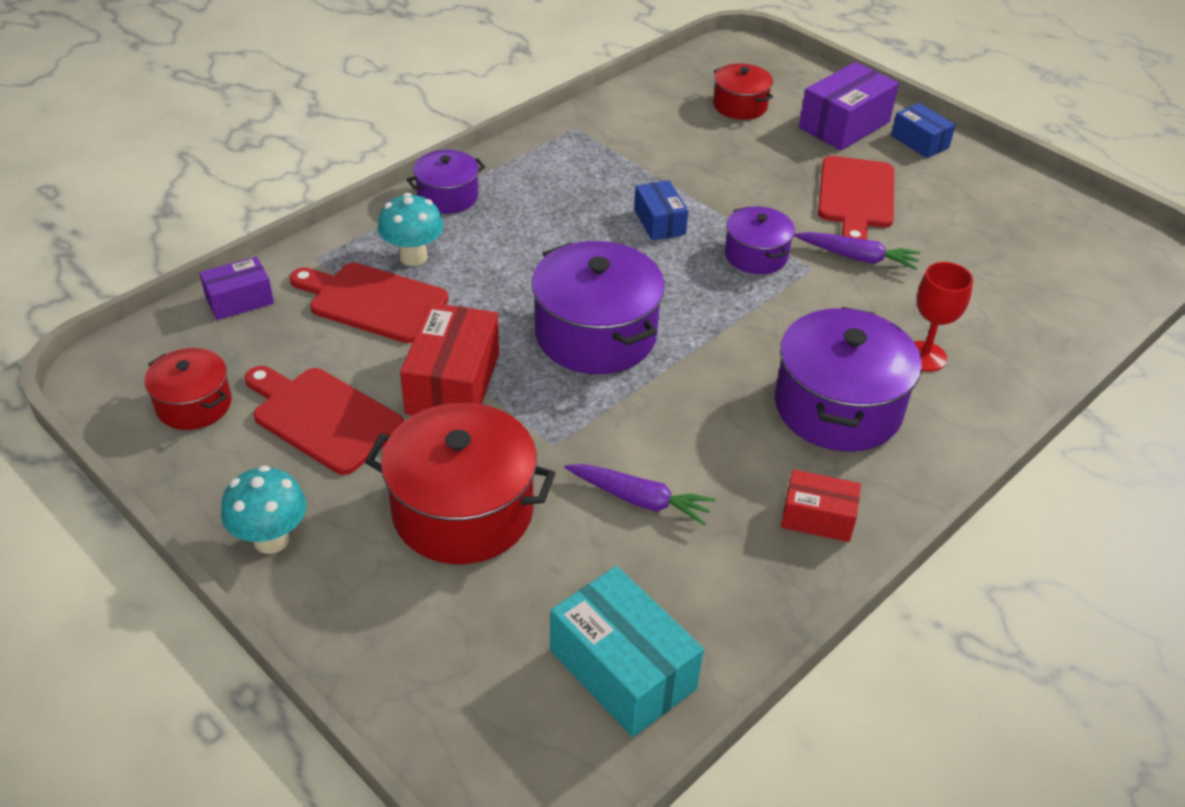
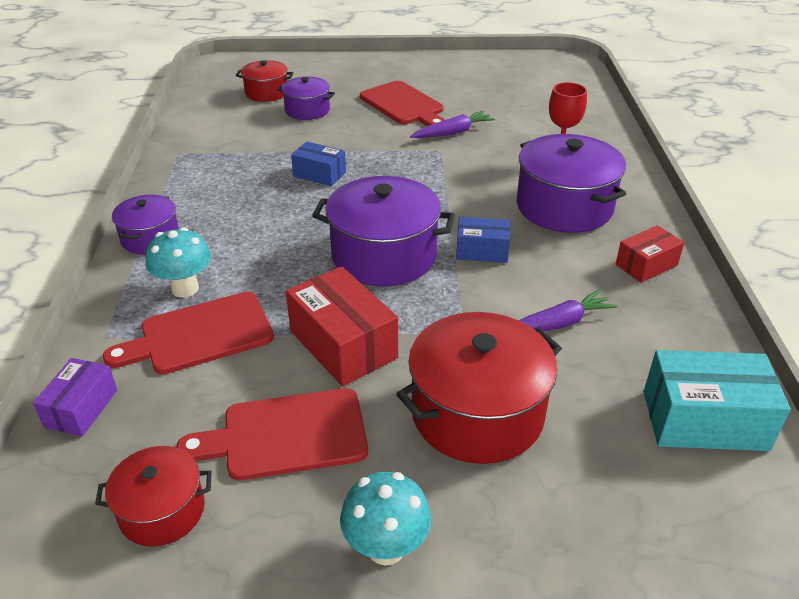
camera: 45 degrees left, 5 degrees down
purple pot [725,206,795,274] -> purple pot moved to [277,77,335,120]
purple box [799,62,899,150] -> none
blue box [891,103,956,158] -> blue box moved to [456,217,511,263]

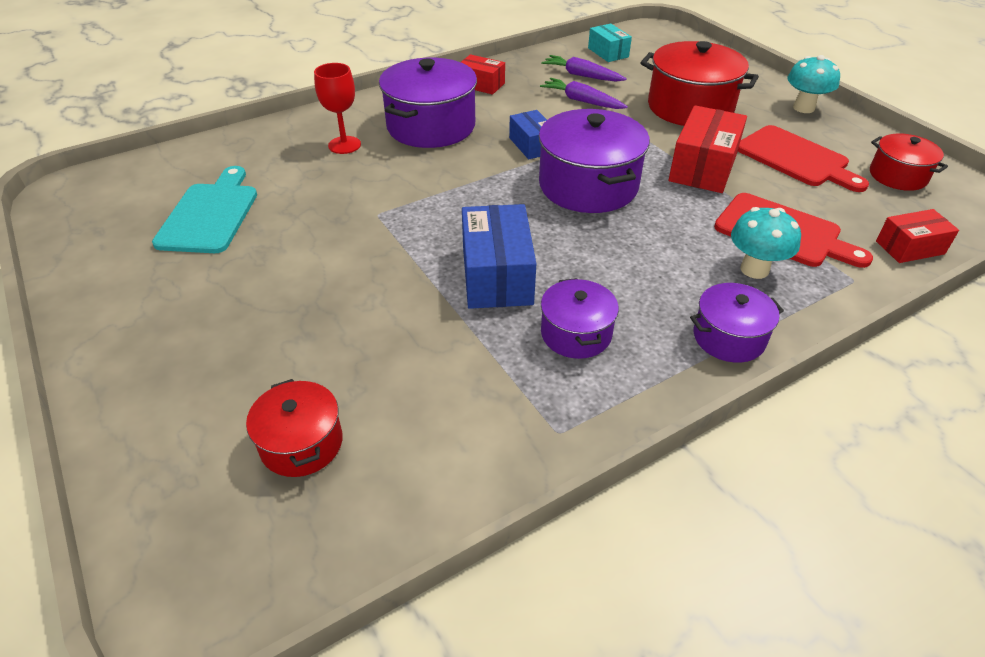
camera: 120 degrees left, 5 degrees up
purple box [33,358,117,437] -> red box [876,209,959,263]
purple pot [277,77,335,120] -> purple pot moved to [541,278,619,359]
blue box [291,142,346,186] -> blue box [462,204,536,309], size x1.66
red cutting board [360,81,445,126] -> none
purple carrot [410,111,495,138] -> purple carrot moved to [541,55,627,82]
turquoise box [644,350,791,451] -> turquoise box [588,23,632,62], size x0.60
none -> turquoise cutting board [152,166,257,253]

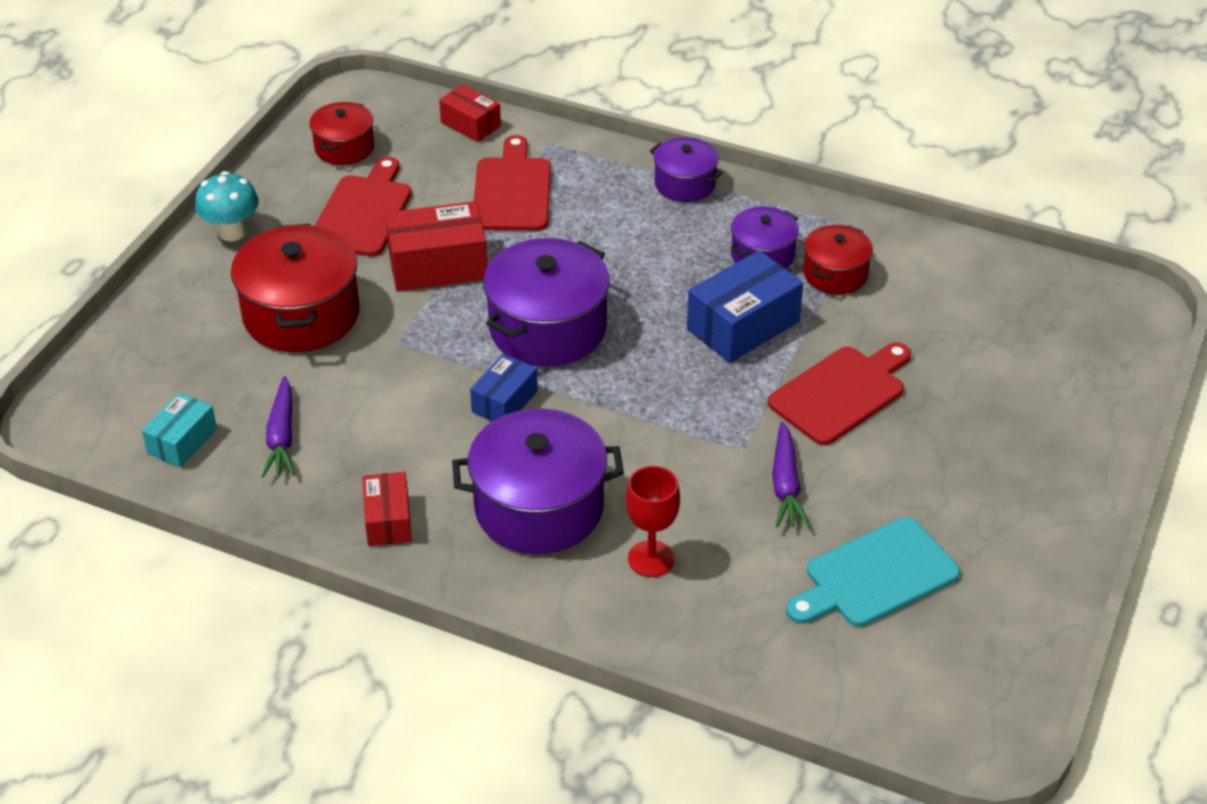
camera: 125 degrees left, 0 degrees up
red pot [246,379,343,477] -> red pot moved to [803,225,873,294]
purple carrot [540,78,628,109] -> purple carrot moved to [772,421,810,527]
turquoise mushroom [731,207,801,279] -> none
none -> red cutting board [768,342,911,445]

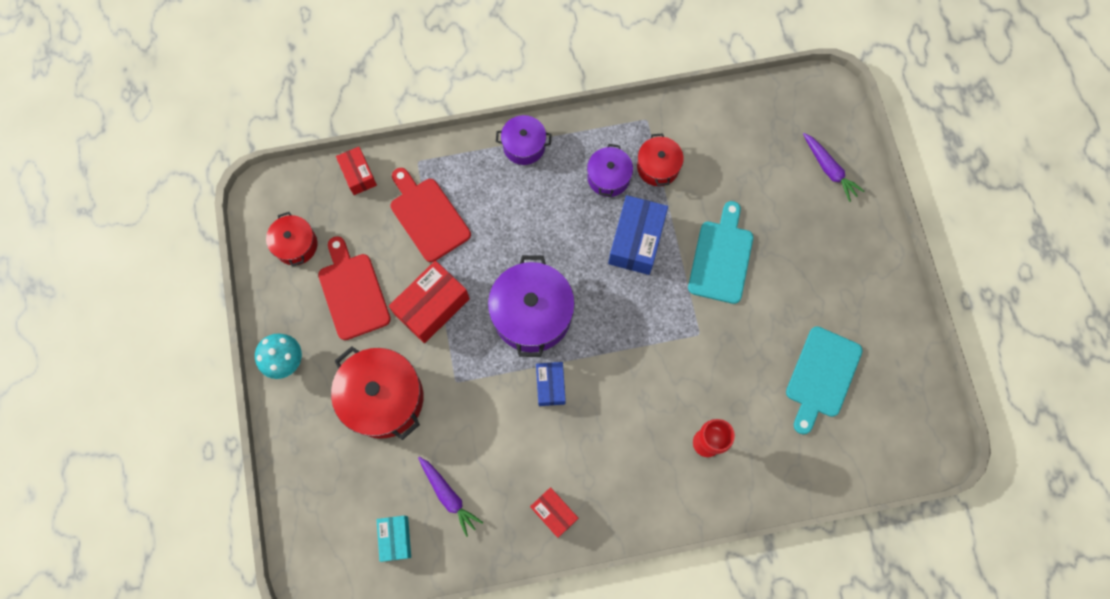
camera: 35 degrees left, 30 degrees up
red box [439,84,501,142] -> red box turned 60 degrees clockwise [336,147,377,195]
purple pot [452,409,624,554] -> none
red cutting board [768,342,911,445] -> turquoise cutting board [688,201,753,304]
purple carrot [772,421,810,527] -> purple carrot moved to [803,133,865,202]

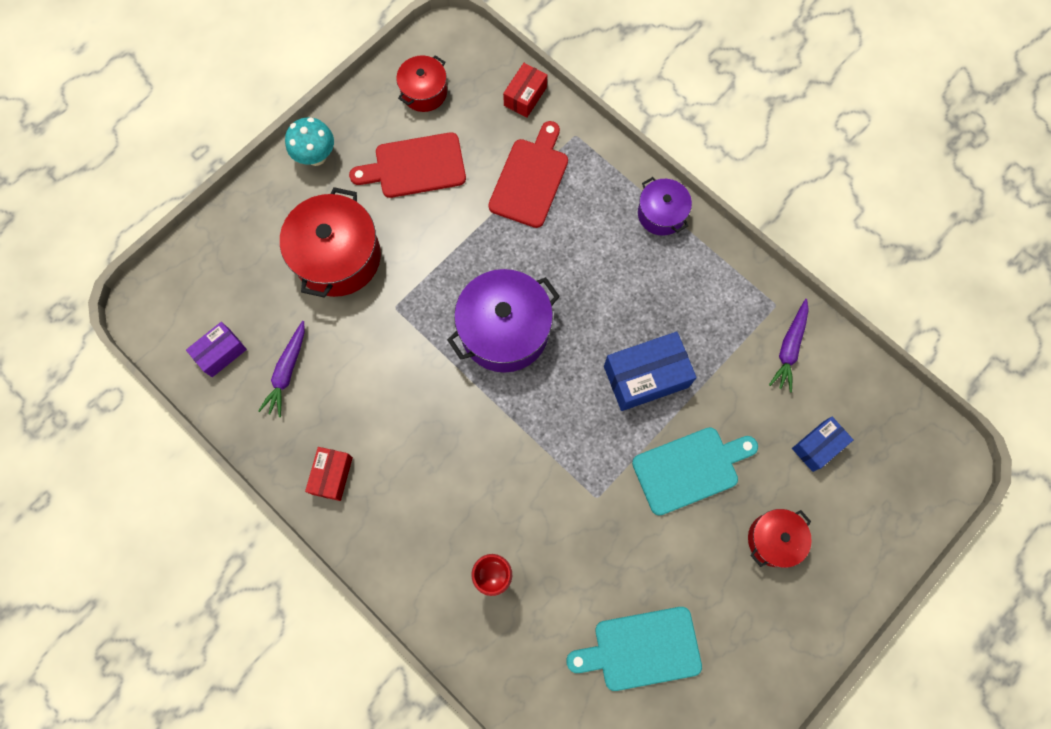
camera: 55 degrees right, 0 degrees up
red cutting board [318,236,391,340] -> red cutting board turned 135 degrees counterclockwise [349,132,466,198]
turquoise box [377,516,411,562] -> purple box [186,322,247,377]
red box [389,261,470,343] -> none
blue box [536,362,566,406] -> blue box moved to [792,417,853,472]
purple pot [587,144,633,197] -> none
red pot [637,133,684,186] -> red pot moved to [748,509,812,568]
purple carrot [803,133,865,202] -> purple carrot moved to [769,299,809,393]

